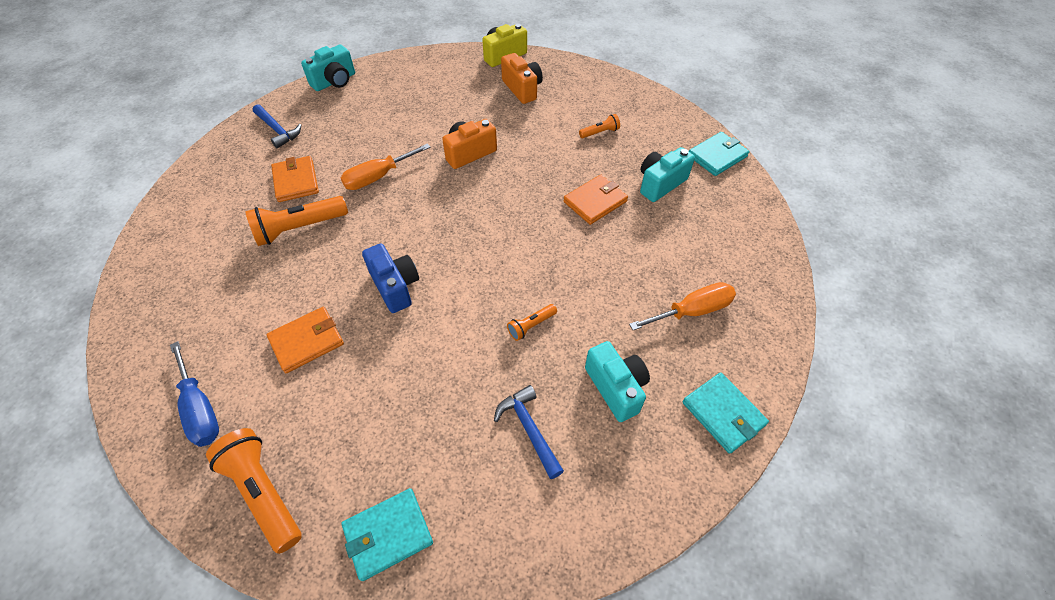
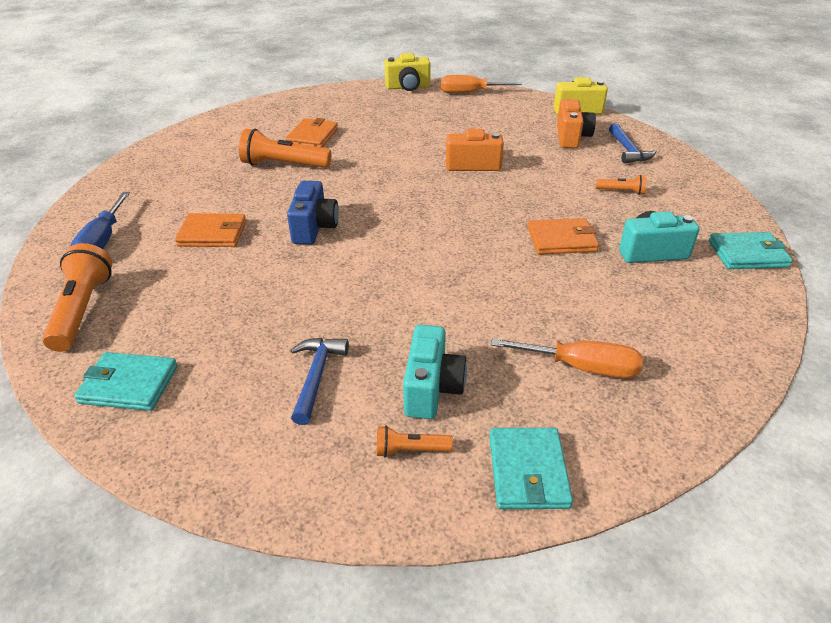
camera: 35 degrees right, 15 degrees down
blue hammer [253,104,301,148] -> blue hammer moved to [609,123,657,163]
turquoise camera [301,45,355,91] -> yellow camera [384,53,431,91]
orange screwdriver [341,144,431,190] -> orange screwdriver moved to [441,75,522,93]
orange flashlight [507,304,557,341] -> orange flashlight moved to [377,425,453,457]

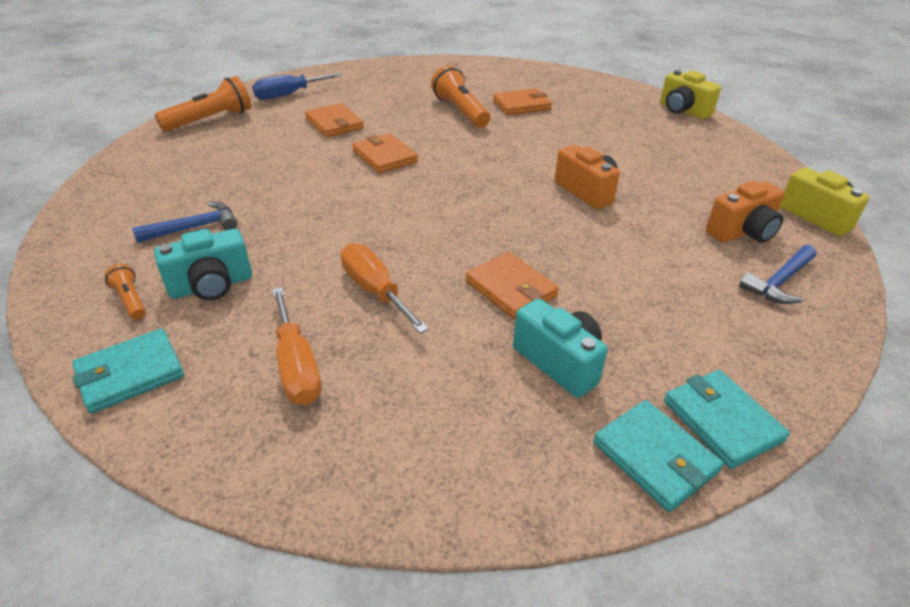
camera: 55 degrees right, 0 degrees up
turquoise wallet [74,352,178,411] -> turquoise wallet moved to [664,370,790,469]
blue camera [287,181,339,245] -> orange wallet [352,133,418,173]
orange screwdriver [441,75,522,93] -> orange screwdriver moved to [341,243,429,334]
orange flashlight [596,175,646,195] -> none

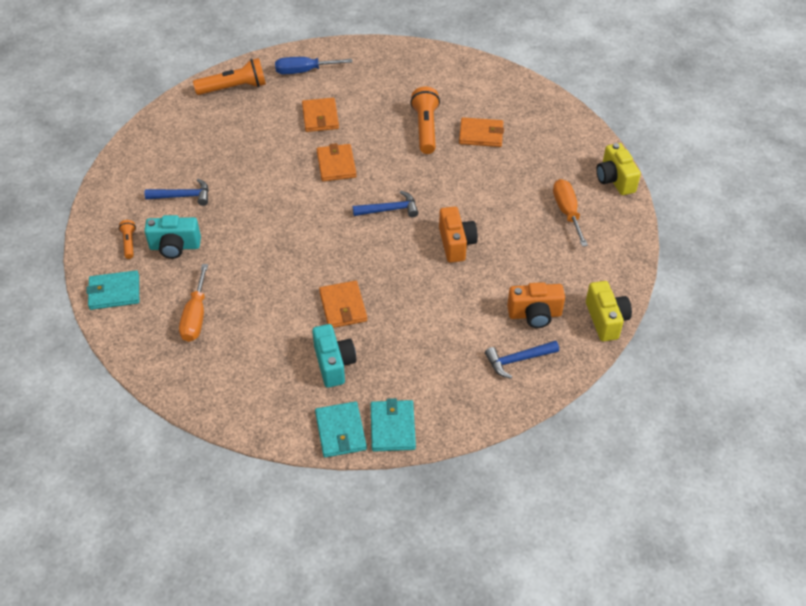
camera: 25 degrees right, 10 degrees up
orange screwdriver [341,243,429,334] -> orange screwdriver moved to [553,179,588,247]
none -> blue hammer [353,191,418,217]

